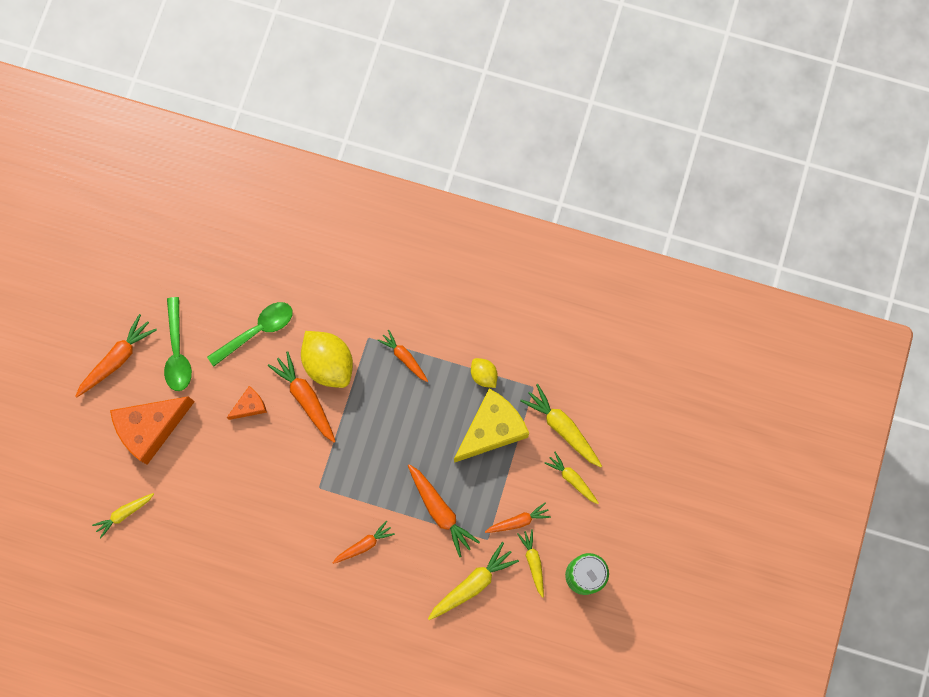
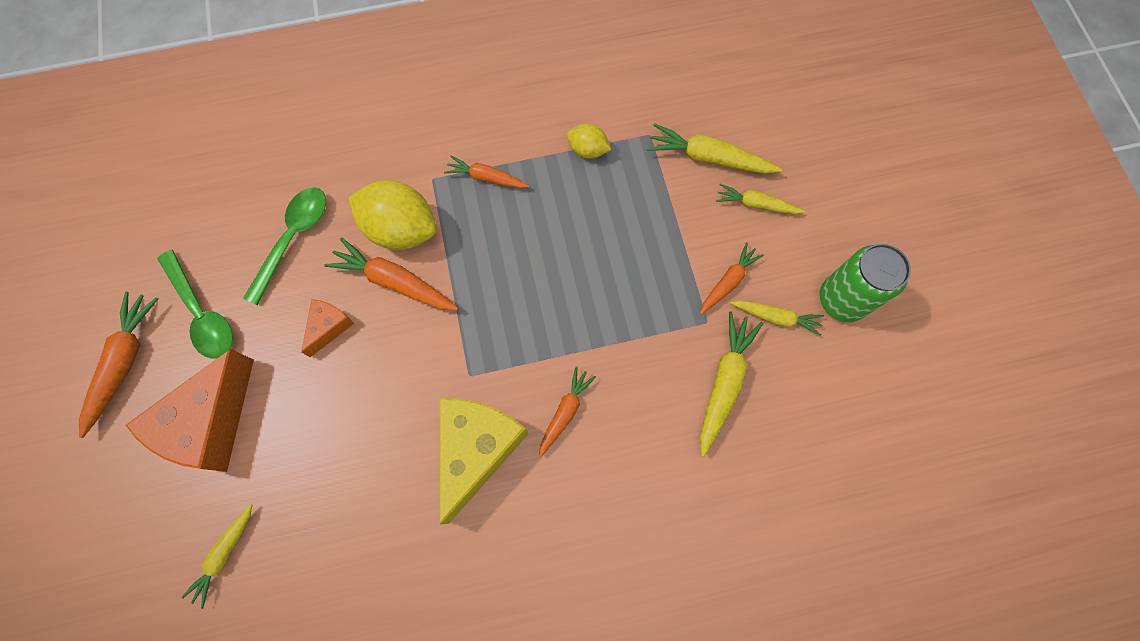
camera: 30 degrees left, 5 degrees down
orange carrot [408,464,480,557] -> none
yellow cheese [454,388,529,463] -> yellow cheese moved to [439,398,529,525]
yellow carrot [517,529,544,598] -> yellow carrot turned 150 degrees clockwise [730,301,824,336]

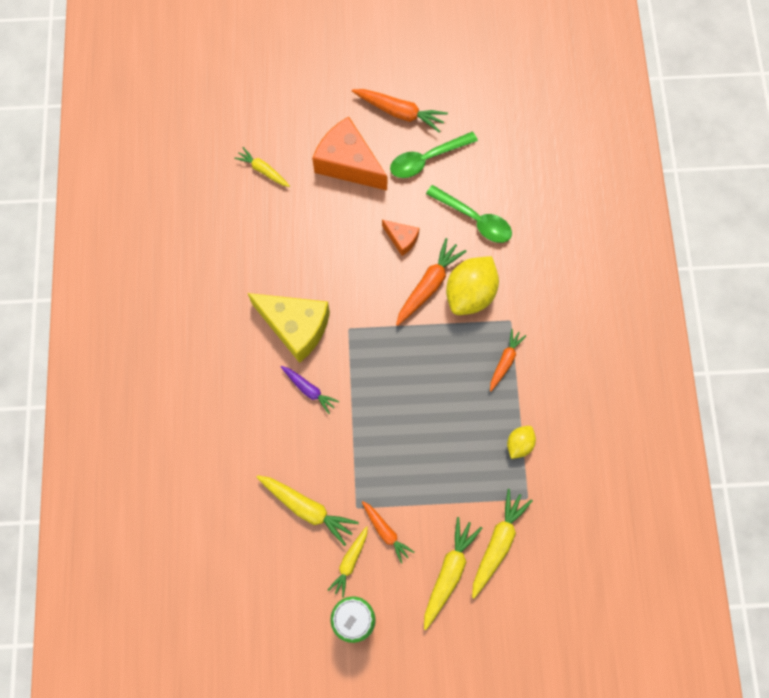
camera: 100 degrees right, 0 degrees up
orange carrot [539,366,596,457] -> purple carrot [281,366,339,414]
yellow carrot [716,183,805,214] -> yellow carrot [424,517,482,630], size x1.56

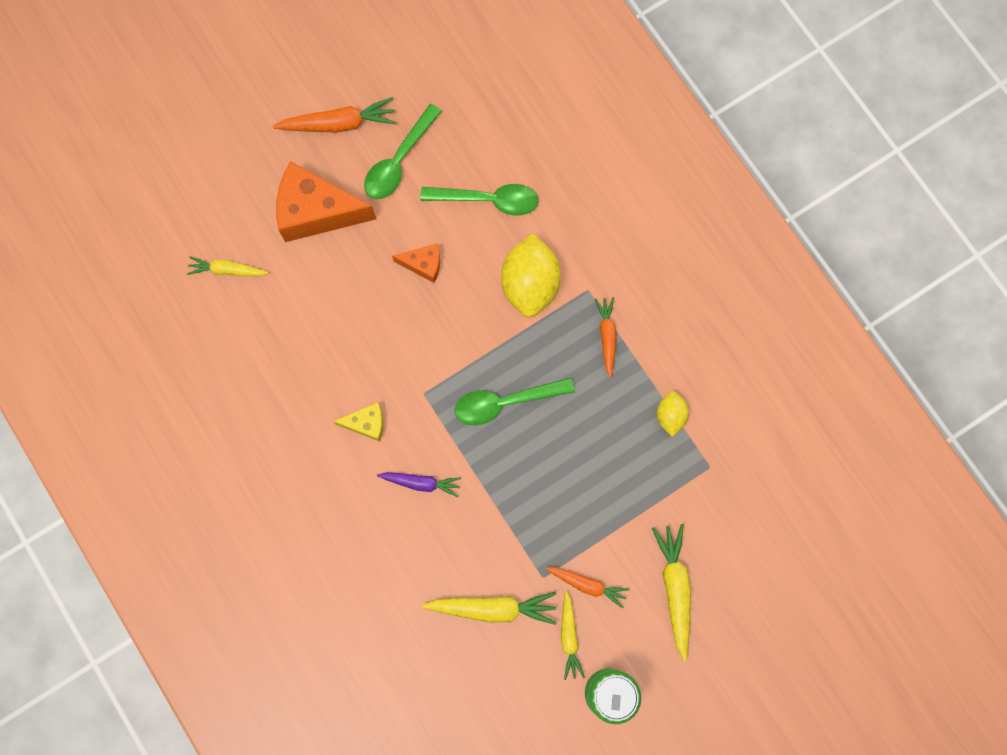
camera: 30 degrees left, 5 degrees up
yellow cheese [248,293,330,363] -> yellow cheese [333,402,383,442], size x0.49
orange carrot [396,238,467,326] -> none
yellow carrot [472,489,533,599] -> none
none -> green spoon [455,378,575,425]

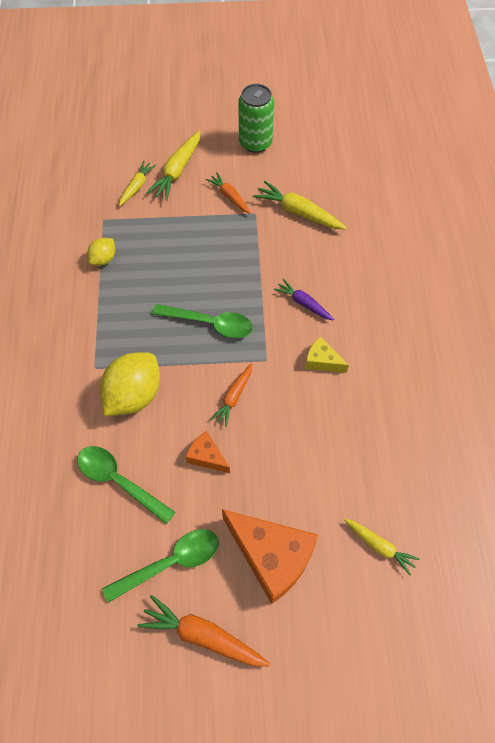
camera: 150 degrees left, 15 degrees down
yellow carrot [561,591,585,680] -> yellow carrot moved to [119,161,156,206]
orange carrot [595,297,617,378] -> orange carrot moved to [210,363,252,427]

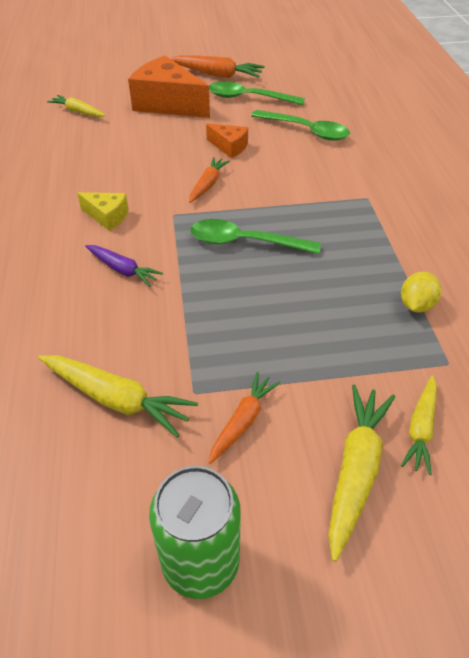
camera: 175 degrees right, 15 degrees down
yellow lemon [100,352,160,416] -> none
green spoon [102,529,219,603] -> green spoon turned 45 degrees clockwise [209,81,305,105]
orange carrot [206,172,251,214] -> orange carrot turned 105 degrees counterclockwise [208,372,280,464]

